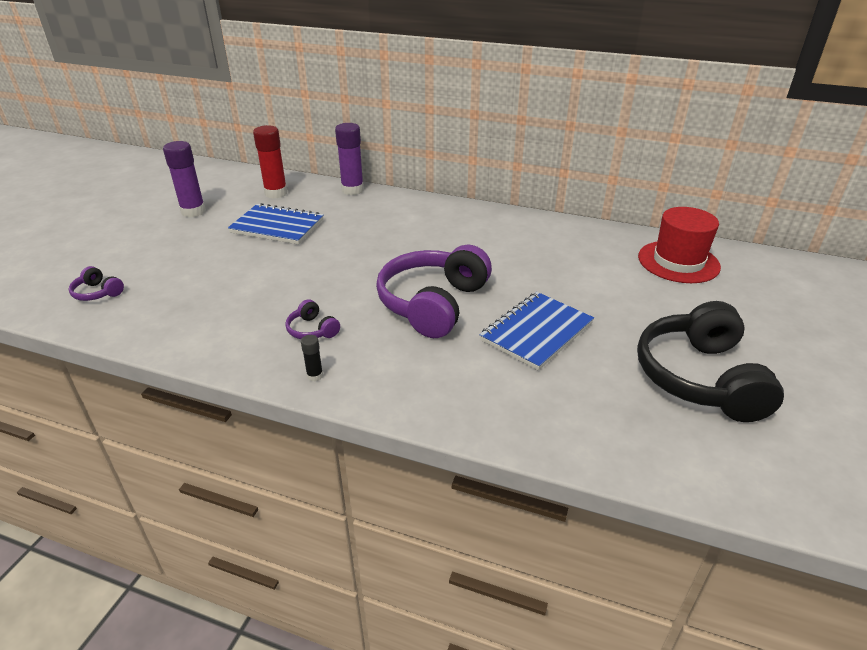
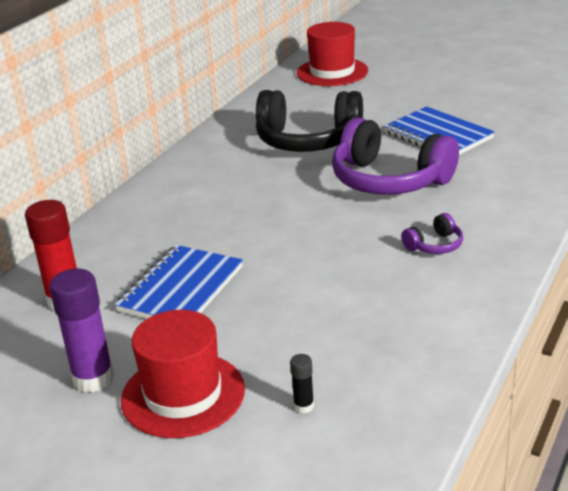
camera: 80 degrees left, 5 degrees down
purple headphones [69,266,124,301] -> none
black glue stick [301,335,323,381] -> black glue stick moved to [290,354,314,413]
purple glue stick [335,123,364,195] -> none
black headphones [637,301,784,422] -> black headphones moved to [256,90,363,152]
none -> red hat [121,310,245,438]

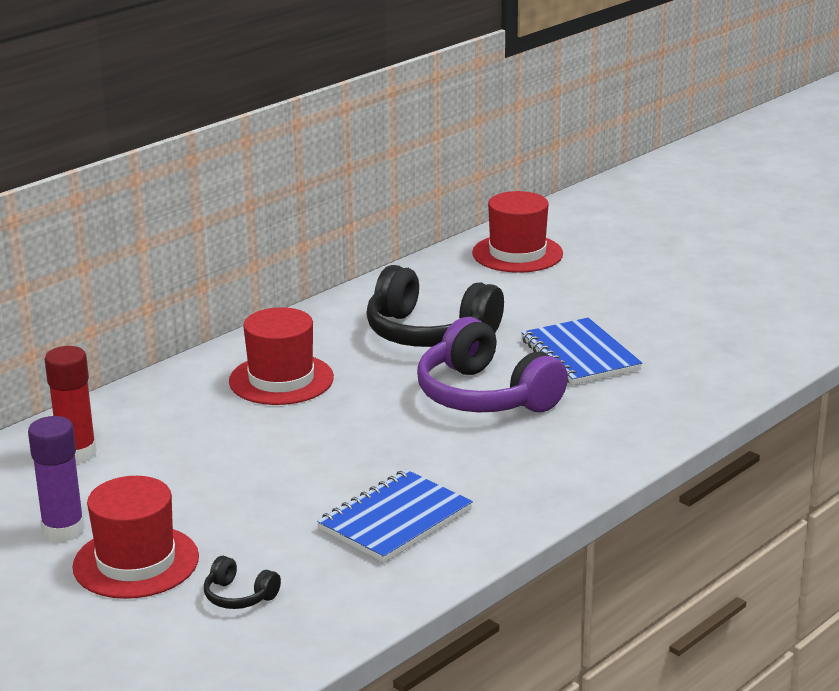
camera: 15 degrees right, 5 degrees down
blue notebook [115,245,243,319] -> blue notebook moved to [317,470,473,563]
black glue stick [290,354,314,413] -> black headphones [204,556,281,609]
purple headphones [401,213,463,254] -> none
none -> red hat [229,307,334,405]

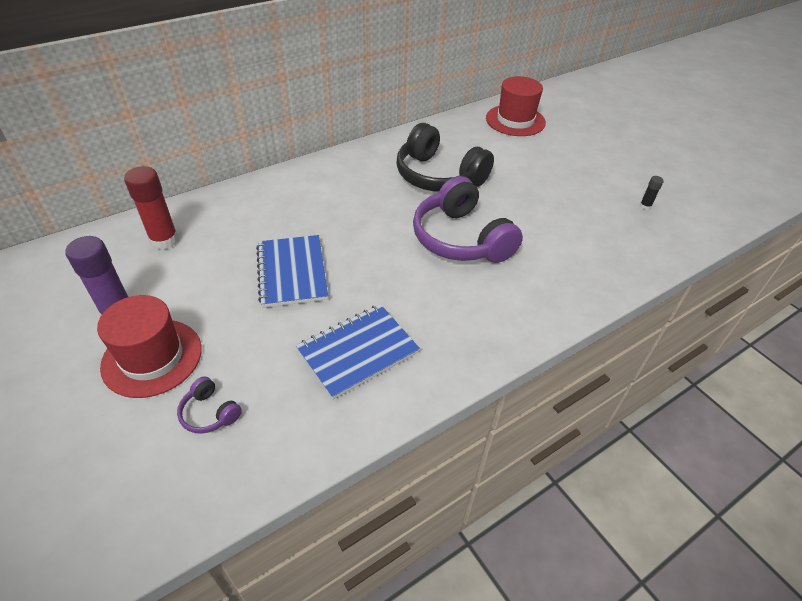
camera: 10 degrees right, 20 degrees up
black headphones [204,556,281,609] -> purple headphones [177,376,242,434]
red hat [229,307,334,405] -> none
blue notebook [521,318,642,385] -> blue notebook moved to [256,235,328,308]
none -> black glue stick [640,176,664,210]

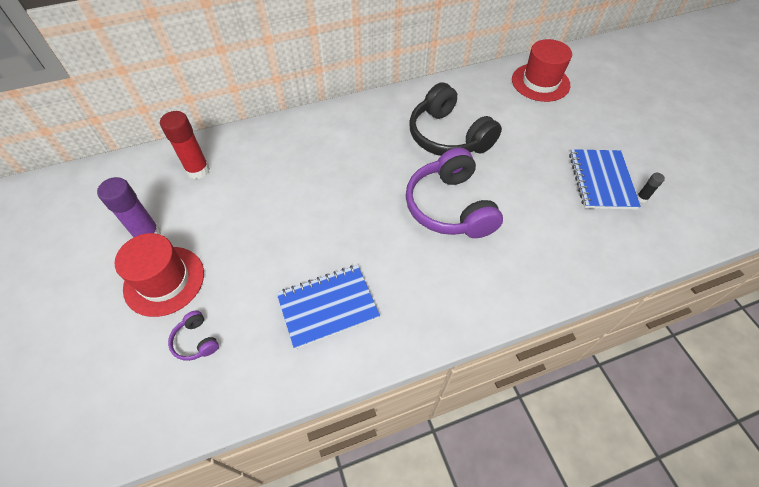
camera: 15 degrees right, 10 degrees up
blue notebook [256,235,328,308] -> blue notebook moved to [569,149,641,210]

